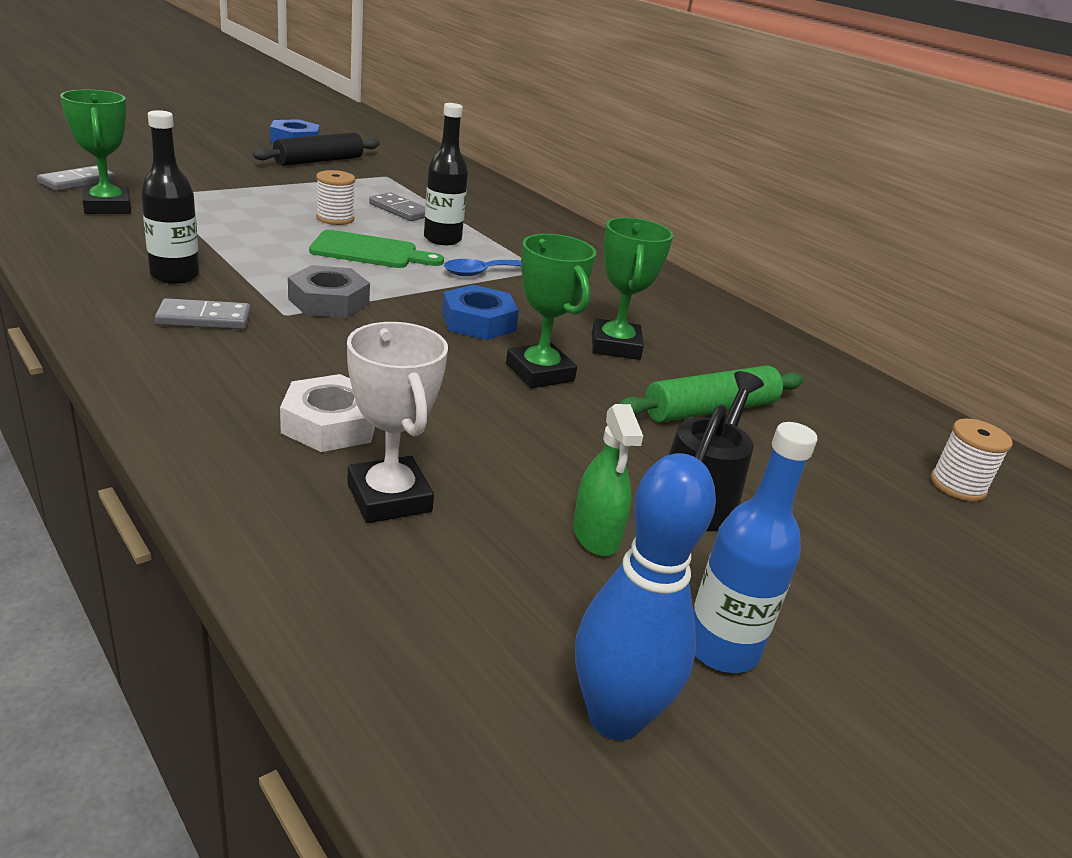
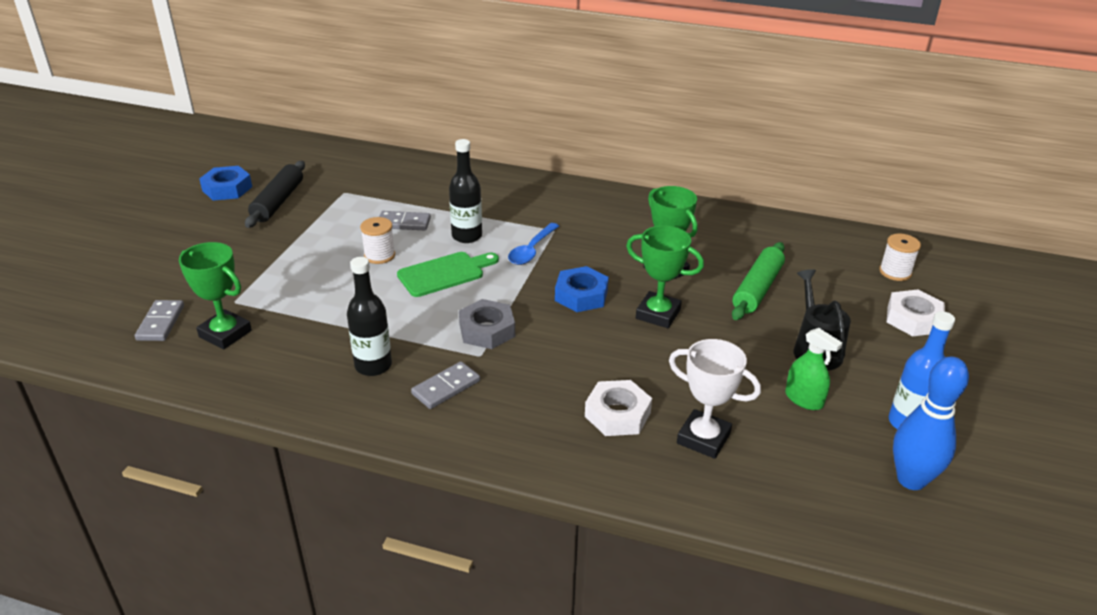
camera: 30 degrees left, 5 degrees up
none -> white nut [887,290,945,336]

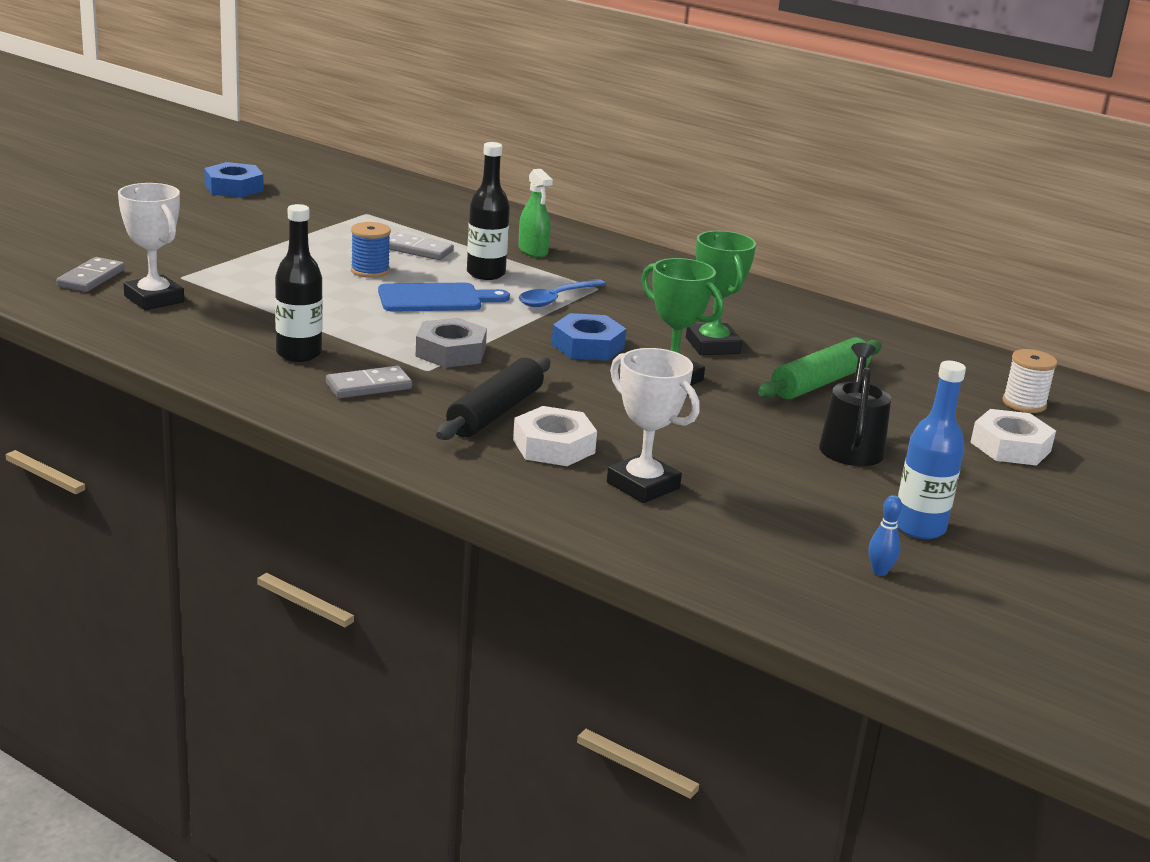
camera: 15 degrees right, 10 degrees down
green trophy [179,242,252,349] -> white trophy [118,183,184,310]
black rolling pin [245,161,305,228] -> black rolling pin moved to [436,357,551,440]
white spool [360,217,395,264] -> blue spool [351,222,391,278]
green cutting board [397,252,499,297] -> blue cutting board [378,283,510,312]
green spray bottle [785,328,842,410] -> green spray bottle moved to [519,169,553,258]
blue bowling pin [893,357,969,490] -> blue bowling pin [869,495,902,576], size x0.42

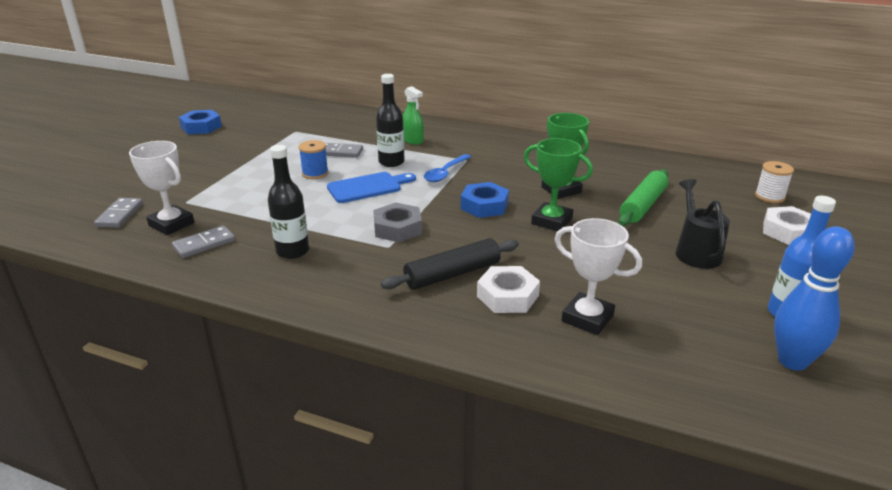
camera: 10 degrees left, 5 degrees up
grey domino [326,366,412,398] -> grey domino moved to [172,225,235,258]
black rolling pin [436,357,551,440] -> black rolling pin turned 45 degrees clockwise [381,238,519,290]
blue bowling pin [869,495,902,576] -> blue bowling pin [774,226,855,371], size x2.37

